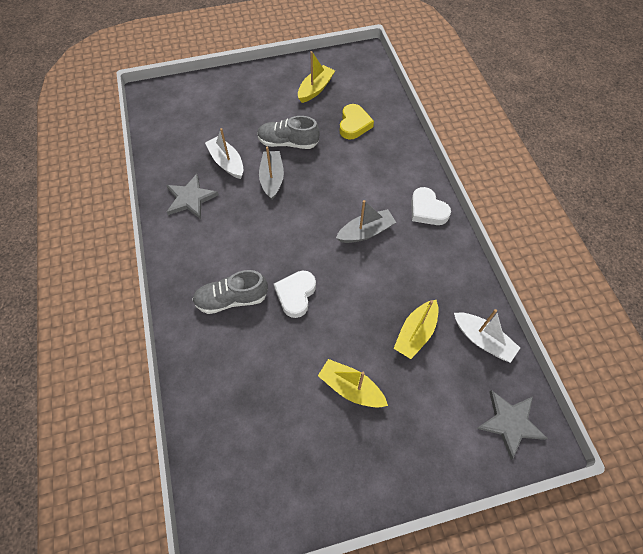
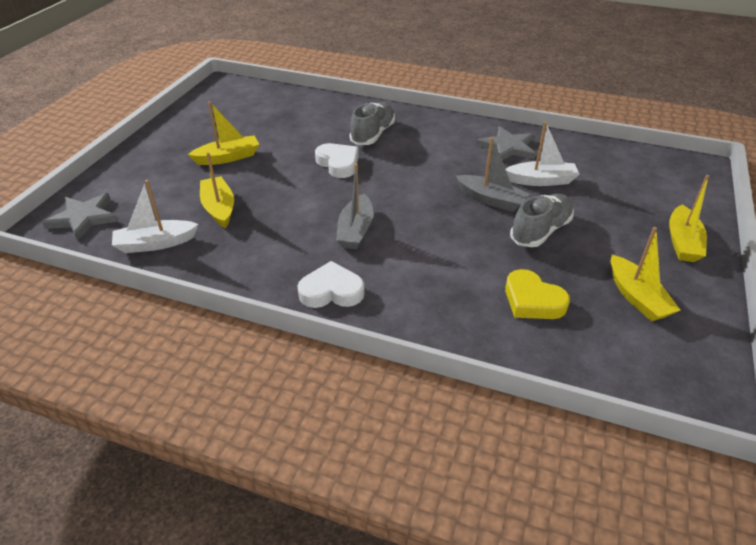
camera: 125 degrees right, 20 degrees down
none -> yellow boat [669,175,709,262]

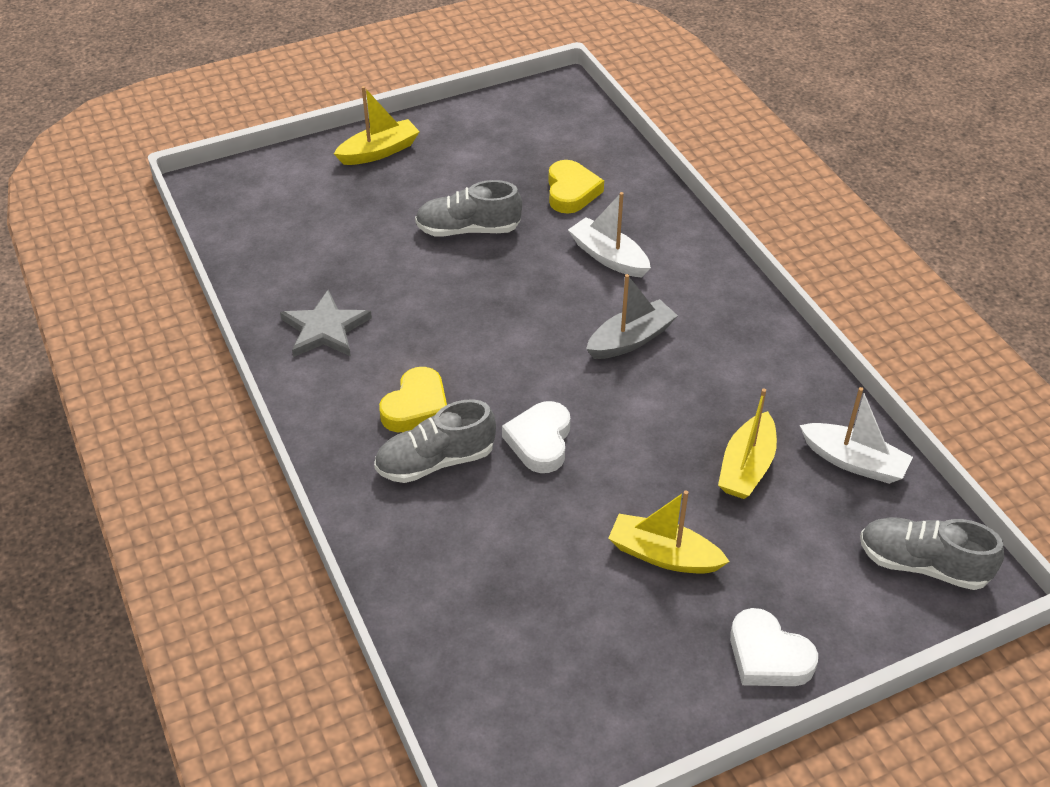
camera: 135 degrees left, 5 degrees up
grey star [42,193,118,241] -> grey shoe [860,517,1004,590]
white heart [297,261,365,308] -> white heart moved to [730,608,818,686]
grey boat [456,137,529,212] -> none
white boat [506,122,580,186] -> white boat moved to [568,192,651,278]
yellow boat [611,227,680,321] -> none
none -> yellow heart [379,367,447,432]

